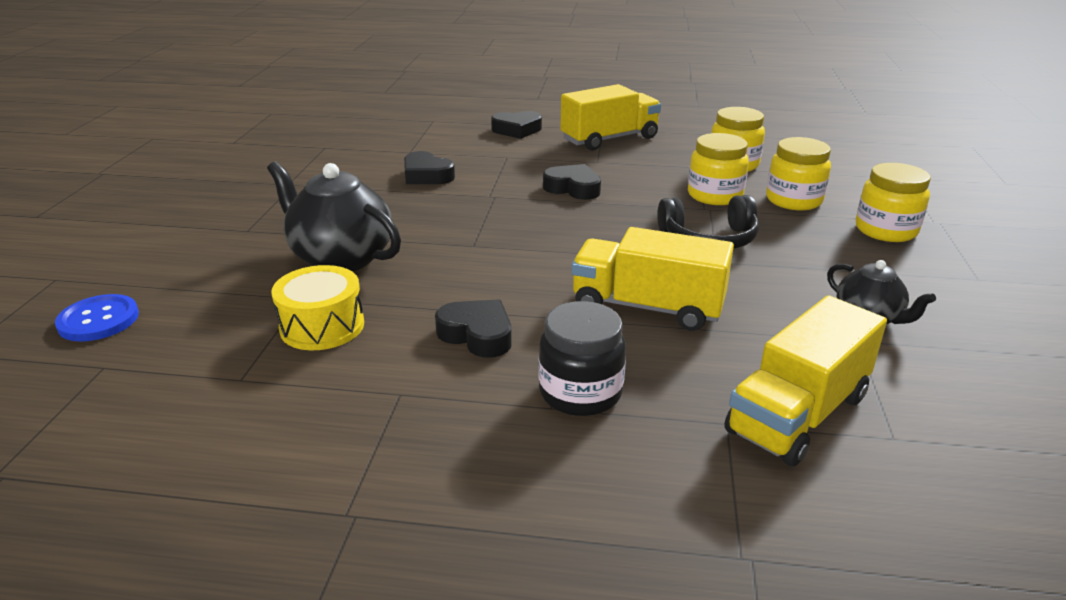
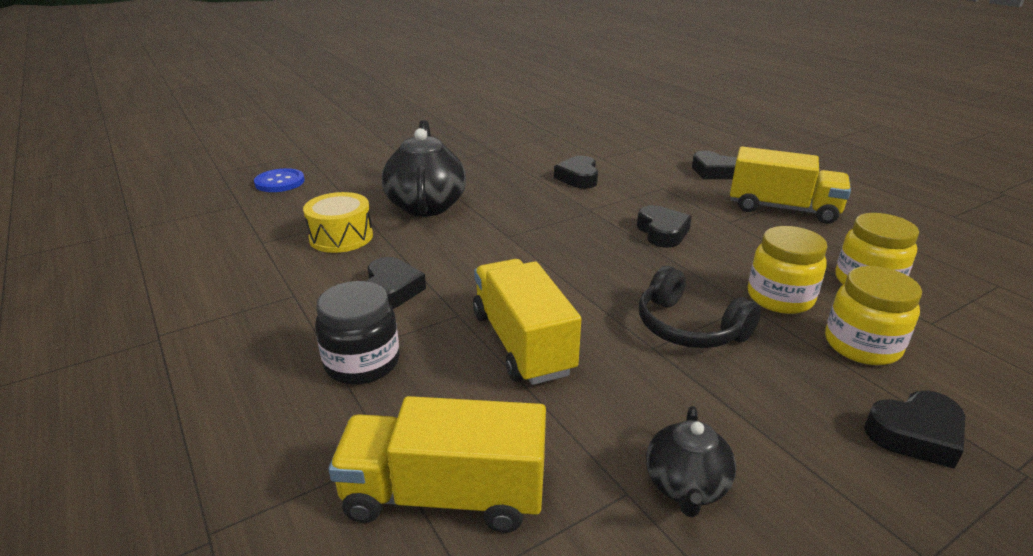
camera: 50 degrees right, 0 degrees up
yellow jar [856,163,931,242] -> black heart [864,390,965,469]

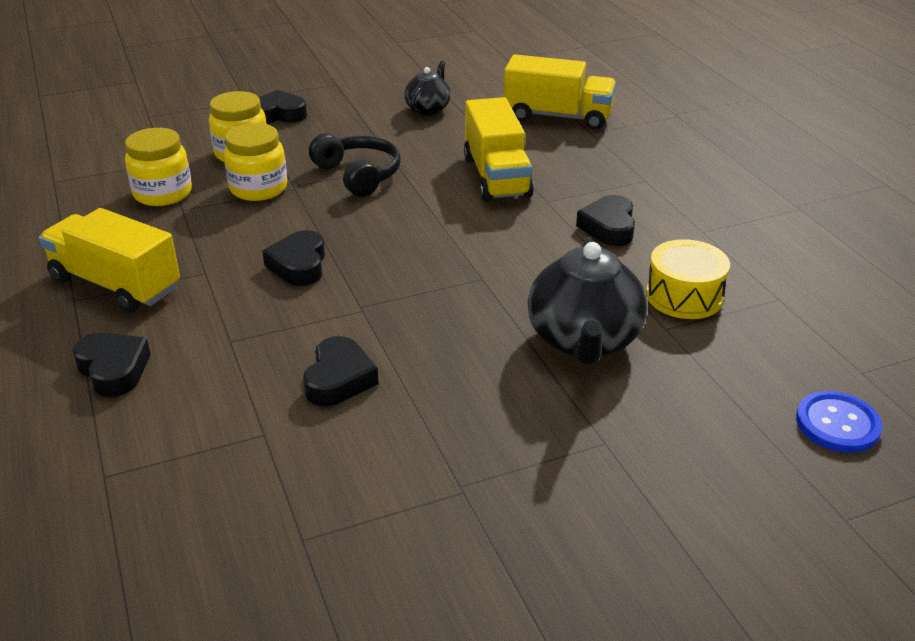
camera: 170 degrees left, 5 degrees up
black jar [315,281,400,385] -> none

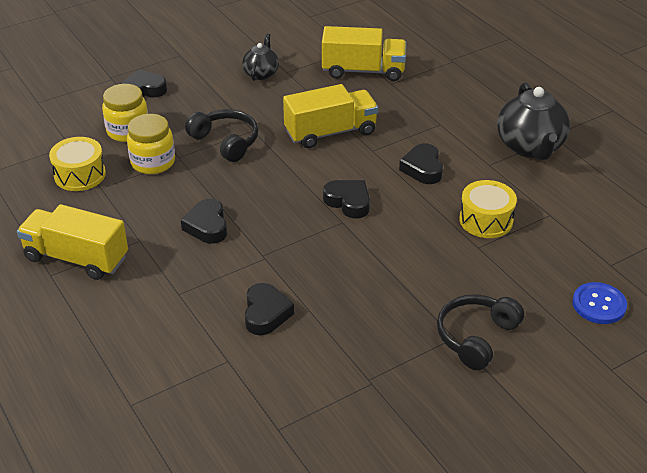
camera: 10 degrees left, 5 degrees up
black heart [72,333,151,397] -> black heart moved to [323,180,370,219]
yellow jar [125,128,192,206] -> yellow drum [49,137,106,191]
yellow truck [464,97,534,202] -> yellow truck turned 90 degrees counterclockwise [283,84,378,148]
black teapot [527,237,647,365] -> black teapot moved to [497,83,570,160]
none -> black headphones [437,295,524,370]

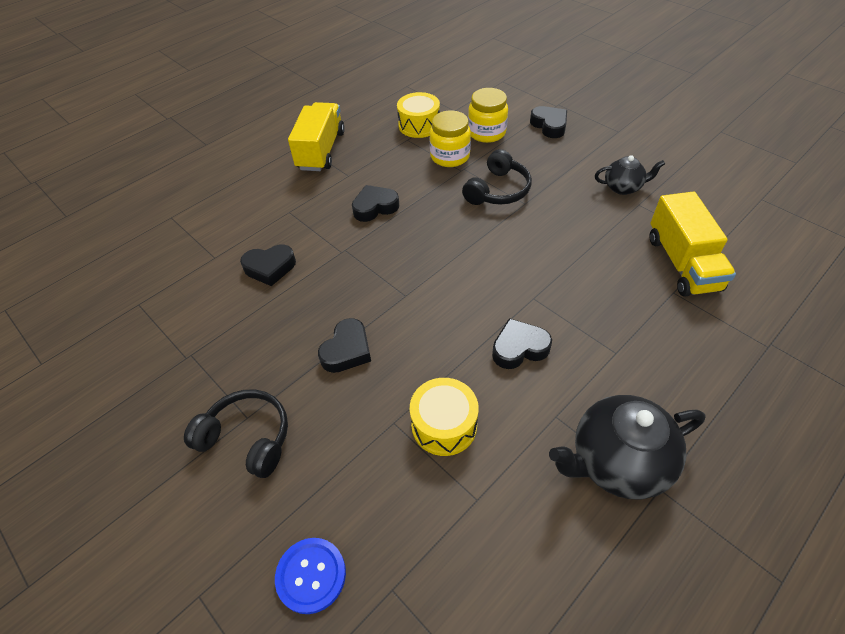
camera: 80 degrees right, 10 degrees up
yellow truck [283,84,378,148] -> none
black heart [323,180,370,219] -> black heart moved to [318,318,371,373]

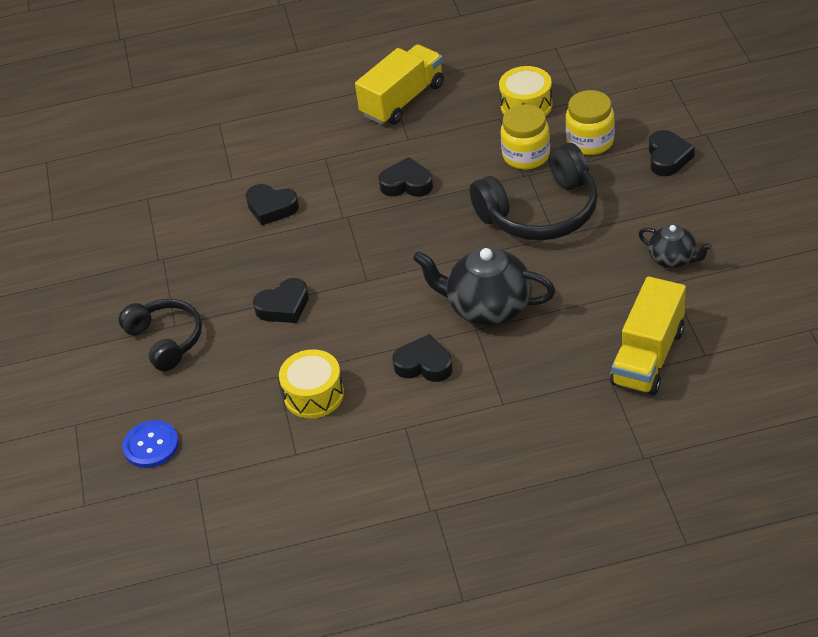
camera: 35 degrees right, 5 degrees down
black headphones [462,149,532,205] -> black headphones [470,143,598,241], size x1.53
black teapot [549,395,705,499] -> black teapot moved to [413,247,555,326]

